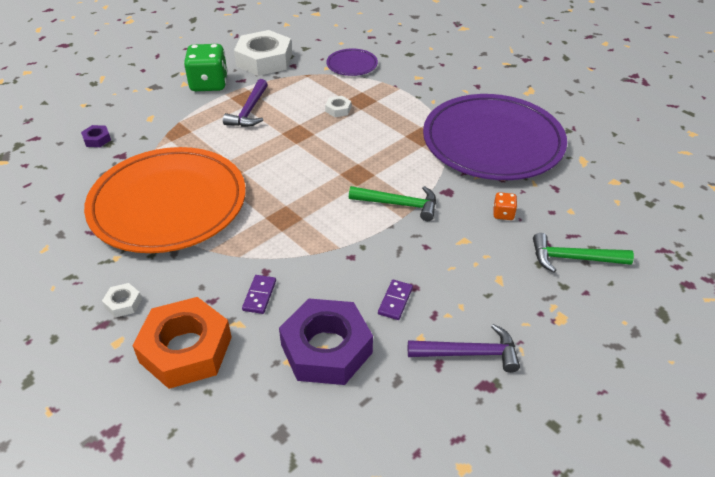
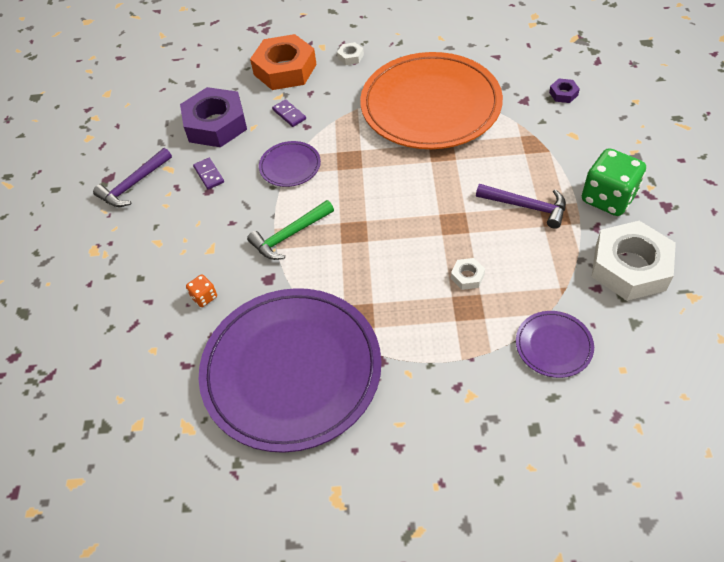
camera: 135 degrees right, 10 degrees up
purple hammer [223,79,268,127] -> purple hammer turned 150 degrees clockwise [476,184,566,229]
green hammer [533,233,634,272] -> none
none -> purple plate [259,141,321,187]

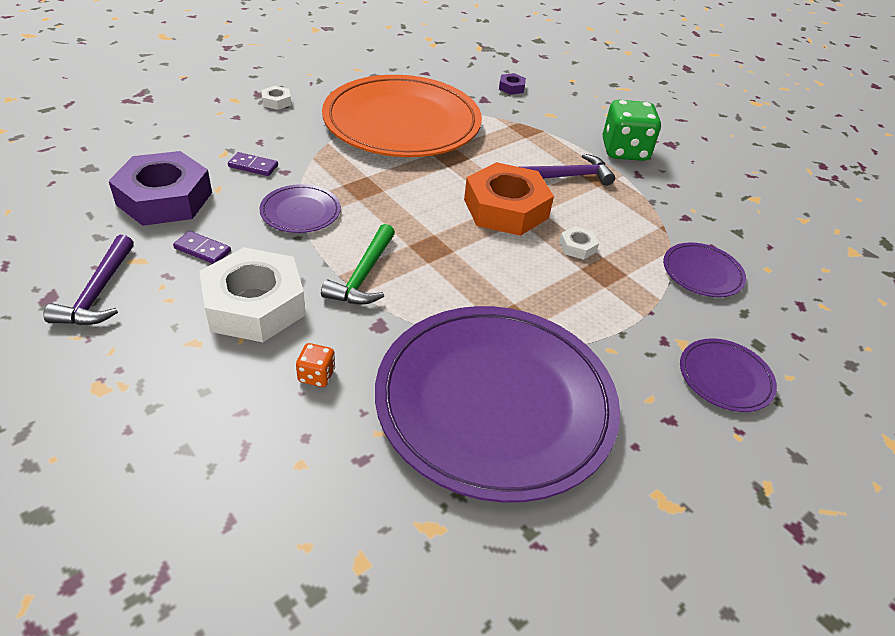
camera: 45 degrees left, 10 degrees down
orange nut [250,34,317,90] -> orange nut moved to [464,162,554,236]
white nut [591,221,676,301] -> white nut moved to [199,247,306,342]
none -> purple plate [680,338,777,412]

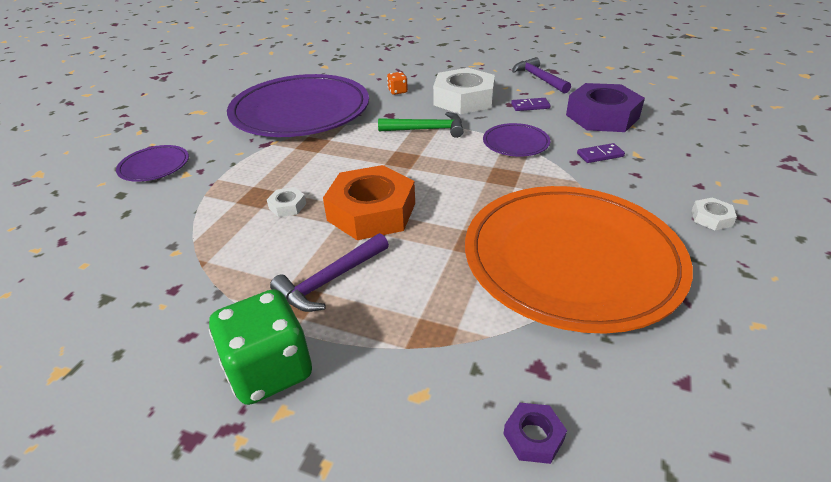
camera: 155 degrees right, 5 degrees down
green hammer [321,224,395,305] -> green hammer turned 105 degrees clockwise [378,112,464,138]
purple plate [663,243,746,297] -> none

